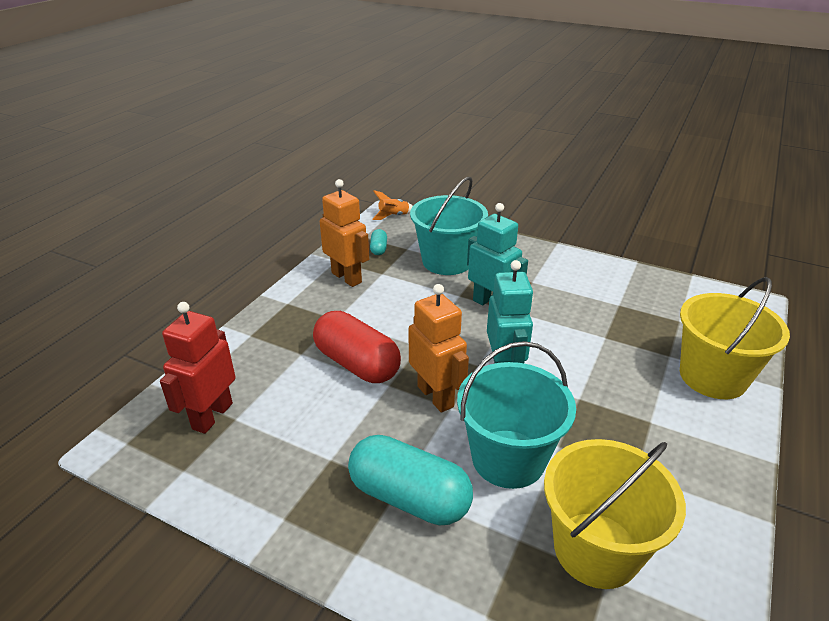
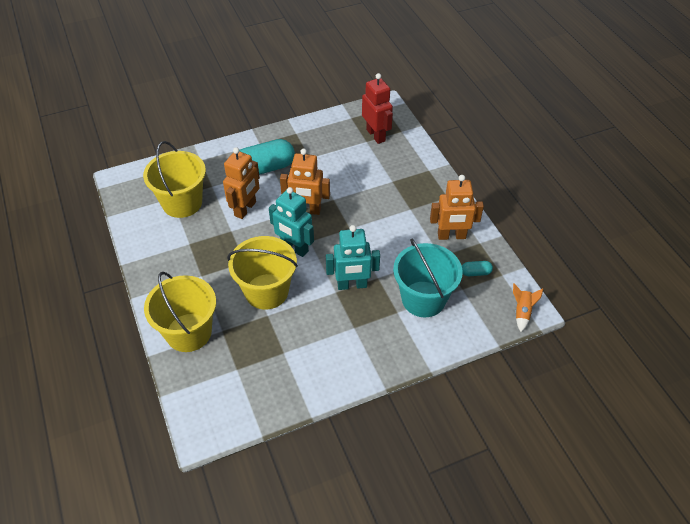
camera: 130 degrees right, 15 degrees up
red capsule [313,311,401,383] -> none
turquoise capsule [370,229,387,255] -> turquoise capsule turned 45 degrees counterclockwise [462,261,493,276]
turquoise bucket [457,341,576,489] -> orange robot [223,147,260,219]
none -> yellow bucket [227,236,298,310]

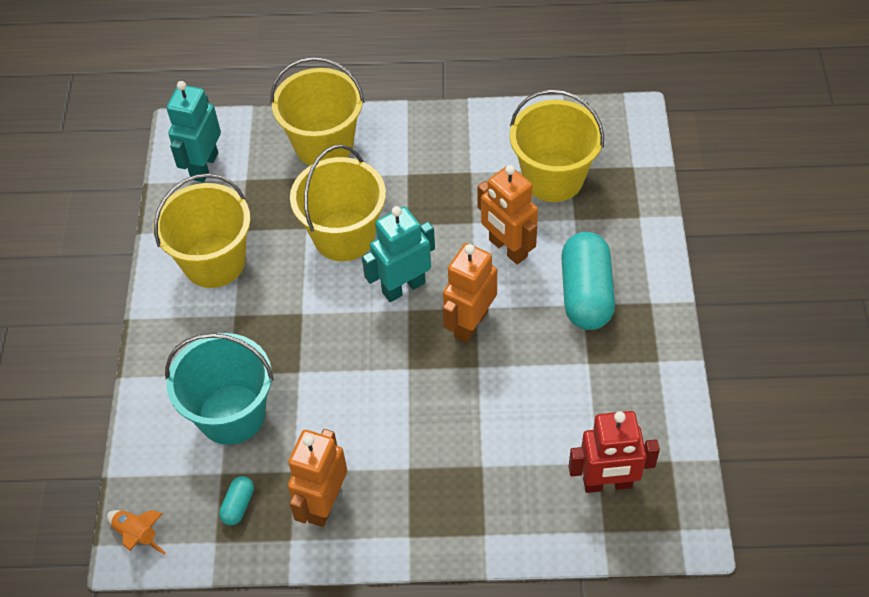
camera: 115 degrees right, 5 degrees up
turquoise robot [326,225,380,290] -> turquoise robot moved to [167,81,221,182]
none -> yellow bucket [153,173,251,288]

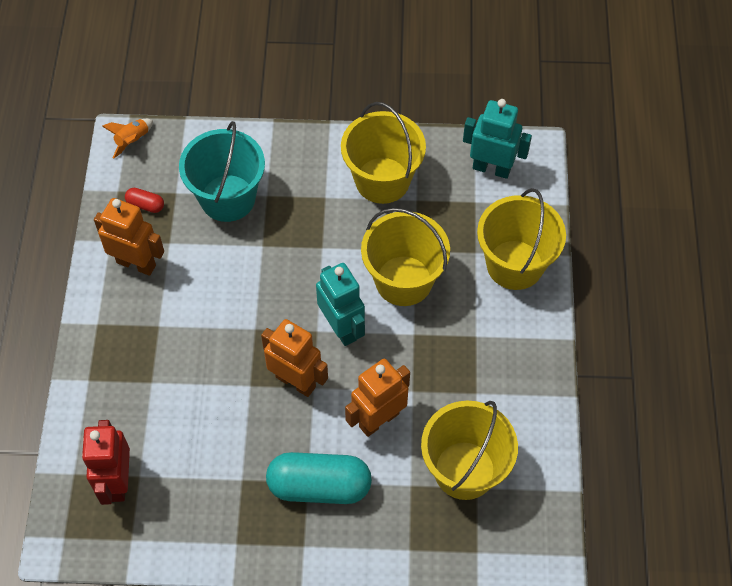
camera: 90 degrees right, 5 degrees up
turquoise capsule [219,476,254,525] -> red capsule [125,188,164,213]

